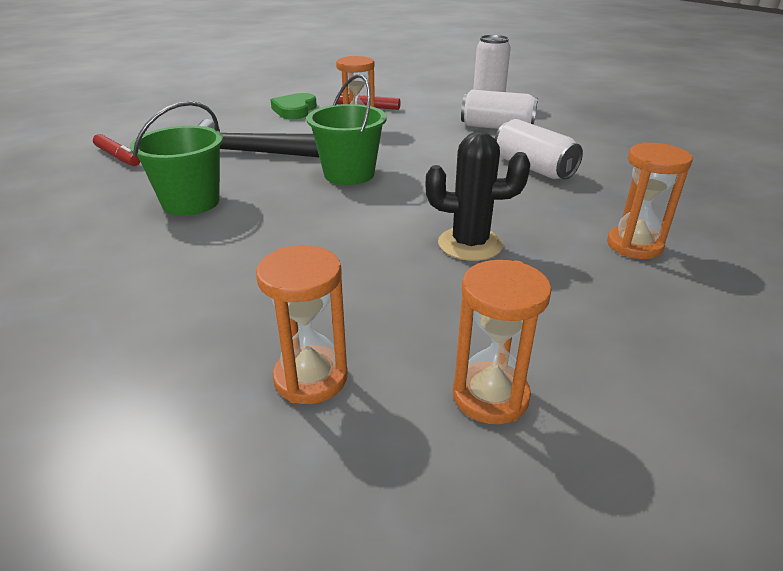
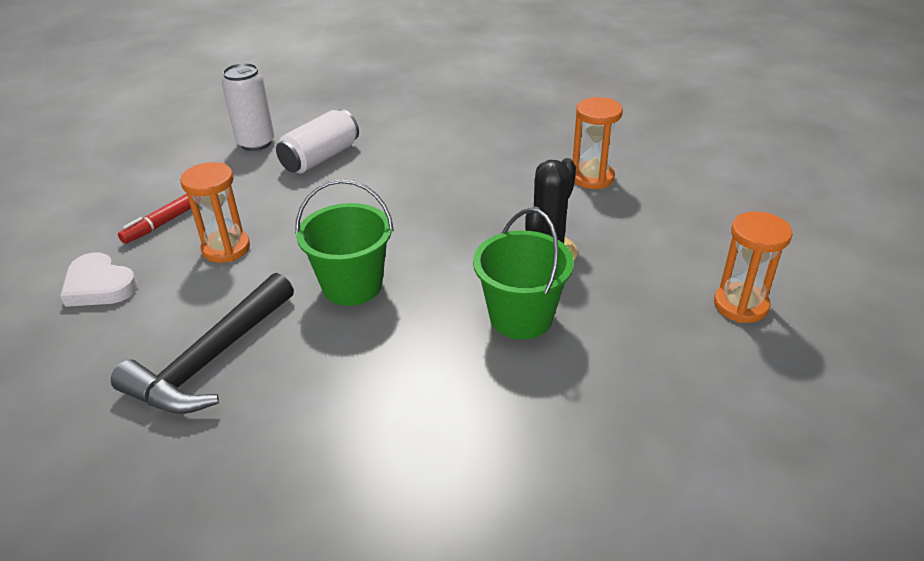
camera: 65 degrees left, 5 degrees up
red marker [93,134,140,166] -> none
green bucket [130,101,223,216] -> green bucket moved to [473,208,574,339]
orange hourglass [256,245,348,404] -> none
green heart [271,93,317,119] -> white heart [60,253,138,307]
white can [495,119,583,180] -> none

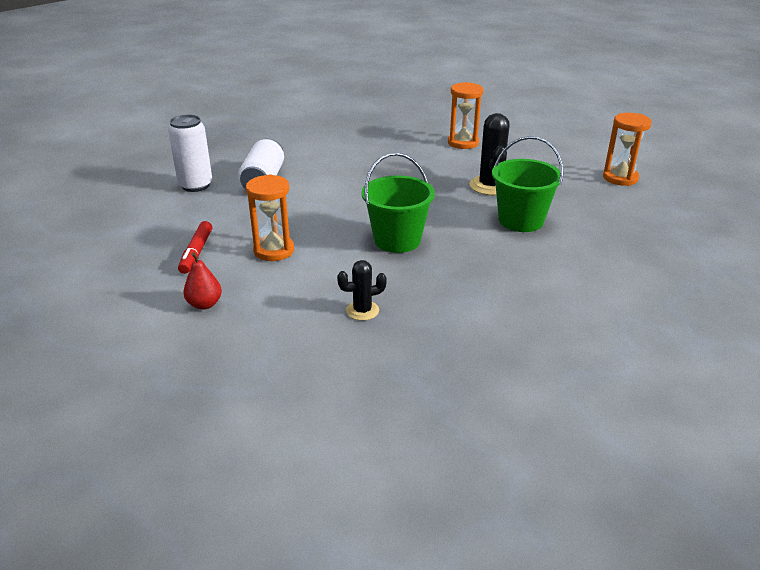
camera: 35 degrees left, 5 degrees down
white heart [60,253,138,307] -> red pear [183,252,222,310]
black hammer [111,273,294,414] -> black cactus [337,260,387,321]

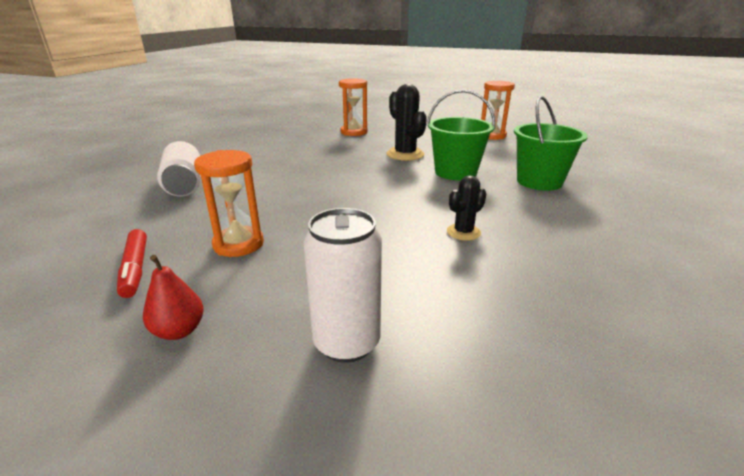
camera: 25 degrees left, 5 degrees down
white can [168,115,212,192] -> white can moved to [303,208,382,363]
black cactus [337,260,387,321] -> black cactus moved to [447,175,487,241]
green bucket [362,153,435,253] -> green bucket moved to [514,96,588,191]

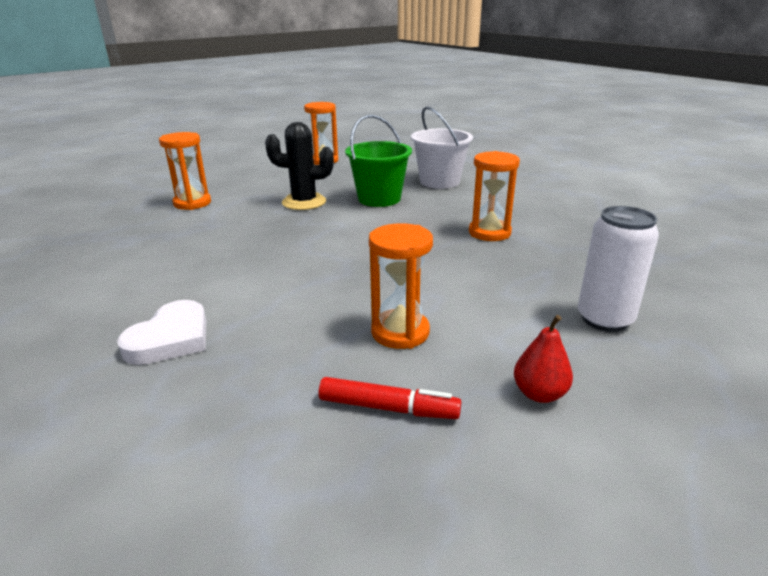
camera: 55 degrees left, 0 degrees up
white can [157,141,201,197] -> white heart [117,300,207,365]
black cactus [447,175,487,241] -> orange hourglass [469,151,520,241]
green bucket [514,96,588,191] -> white bucket [411,106,473,189]

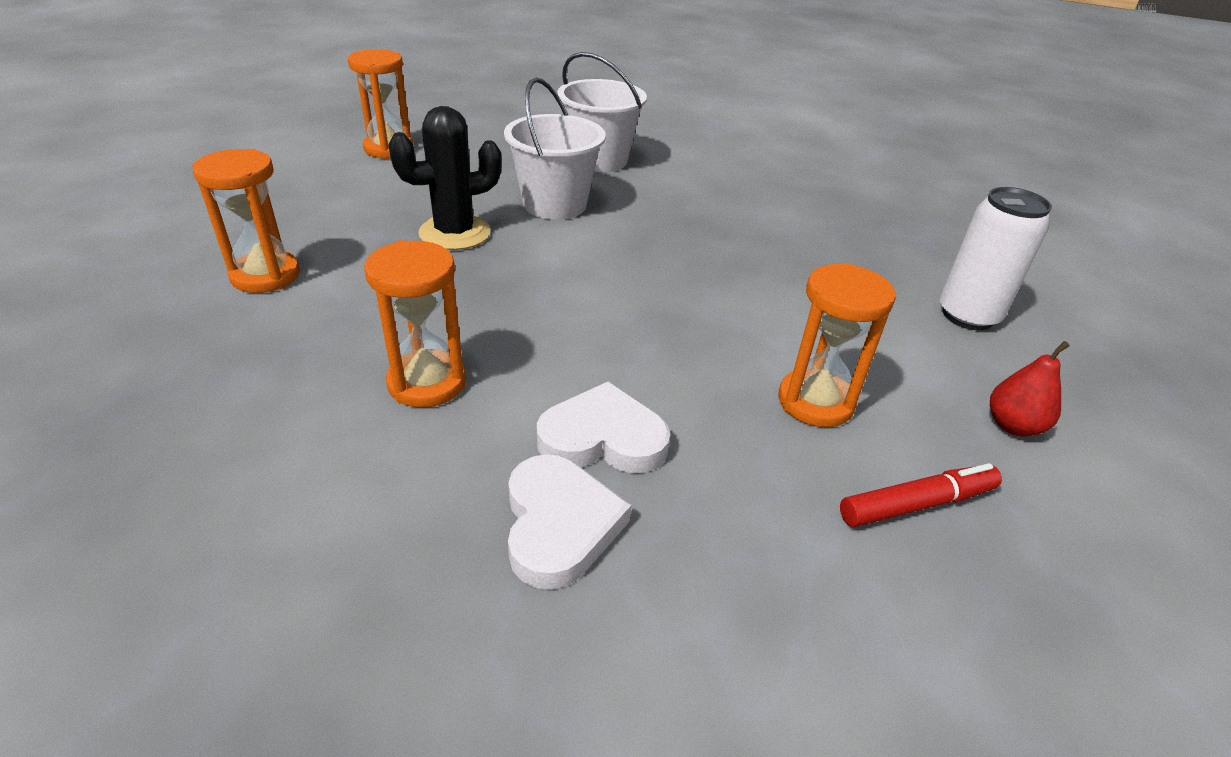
camera: 35 degrees left, 10 degrees up
green bucket [345,115,412,207] -> white bucket [504,77,606,220]
orange hourglass [469,151,520,241] -> orange hourglass moved to [364,240,466,408]
none -> white heart [537,381,671,473]

